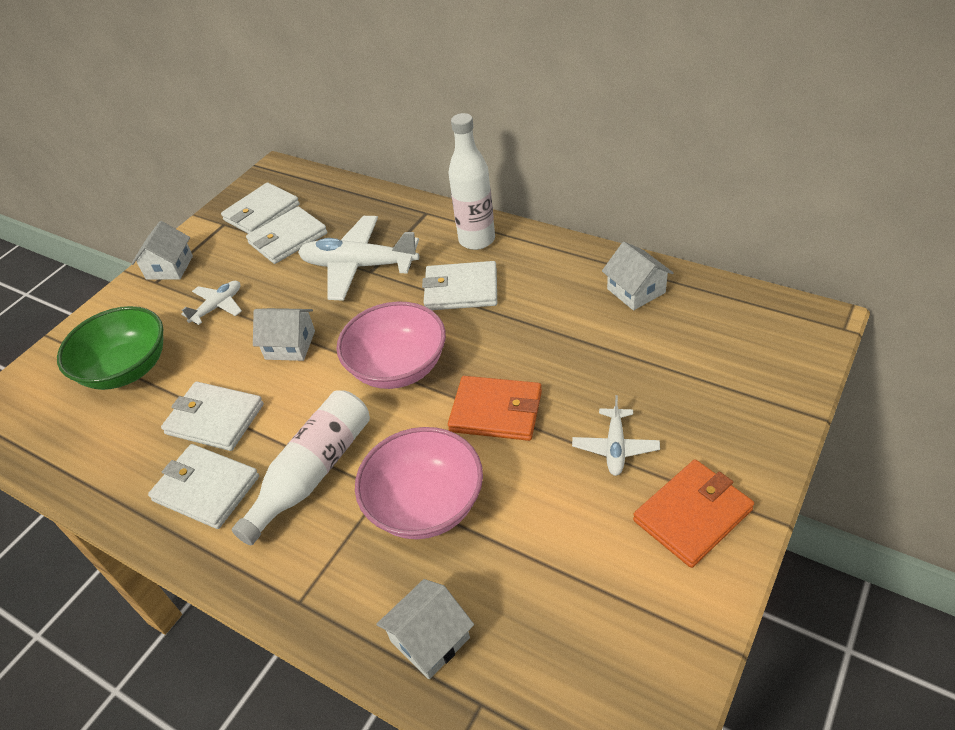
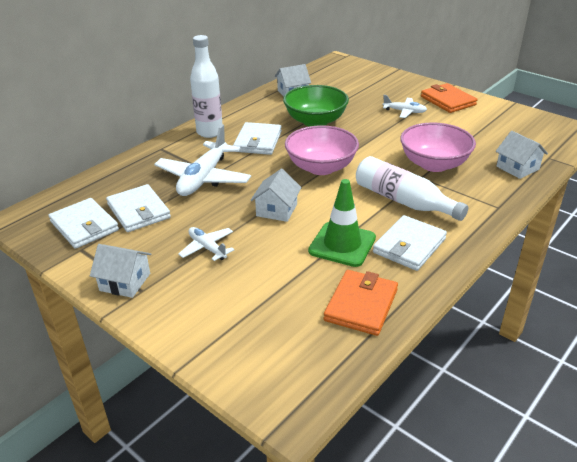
camera: 85 degrees left, 10 degrees down
green bowl [57,306,163,390] -> green bowl moved to [283,85,349,127]
white wallet [161,382,264,451] -> green traffic cone [308,179,376,267]
orange wallet [448,376,542,441] -> orange wallet moved to [324,270,398,336]

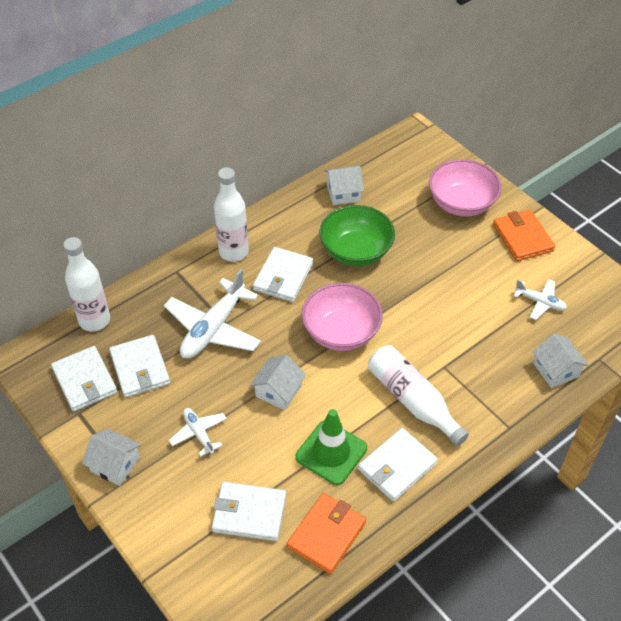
camera: 10 degrees right, 15 degrees up
white plane [383,95,427,118] -> white plane moved to [514,279,567,320]
pink bowl [400,122,476,172] -> pink bowl moved to [429,159,502,216]
none -> white bottle [63,237,110,332]
none -> white wallet [212,482,286,541]

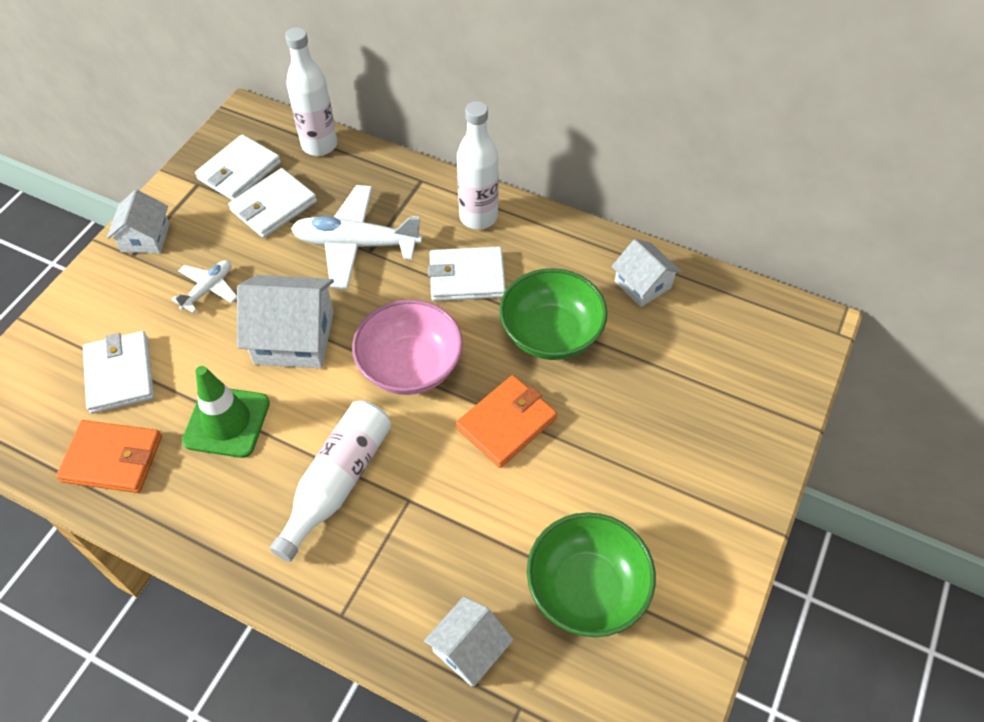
camera: 65 degrees right, 5 degrees up
white house [250,355,306,410] -> white house [237,275,334,368], size x1.63
white wallet [358,428,438,502] -> none
pink bowl [429,159,502,216] -> none
orange wallet [493,210,555,261] -> orange wallet moved to [456,375,557,468]
white plane [514,279,567,320] -> green bowl [527,512,656,637]

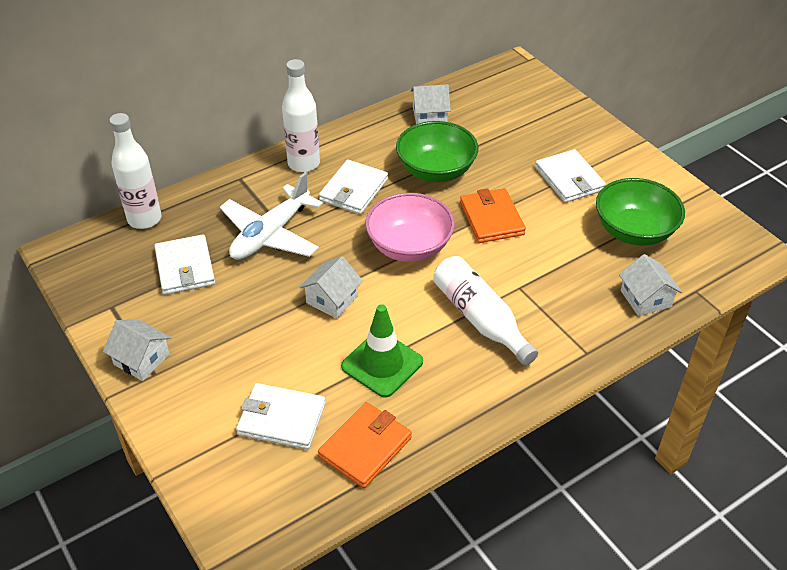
camera: 60 degrees left, 10 degrees down
white plane [172,260,237,313] -> none
white wallet [195,134,281,200] -> white wallet moved to [535,149,606,203]
white house [237,275,334,368] -> white house [299,256,363,319], size x0.61

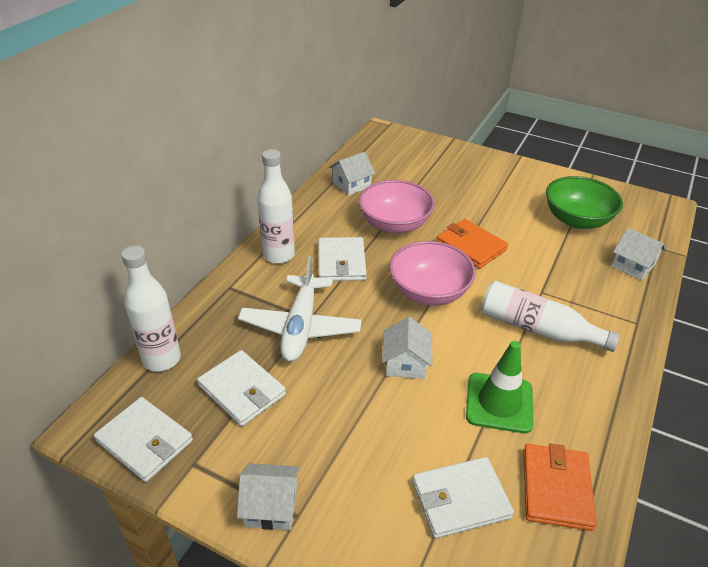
camera: 30 degrees left, 5 degrees down
green bowl [396,121,478,182] -> pink bowl [359,180,435,234]
white wallet [535,149,606,203] -> white wallet moved to [94,397,193,482]

